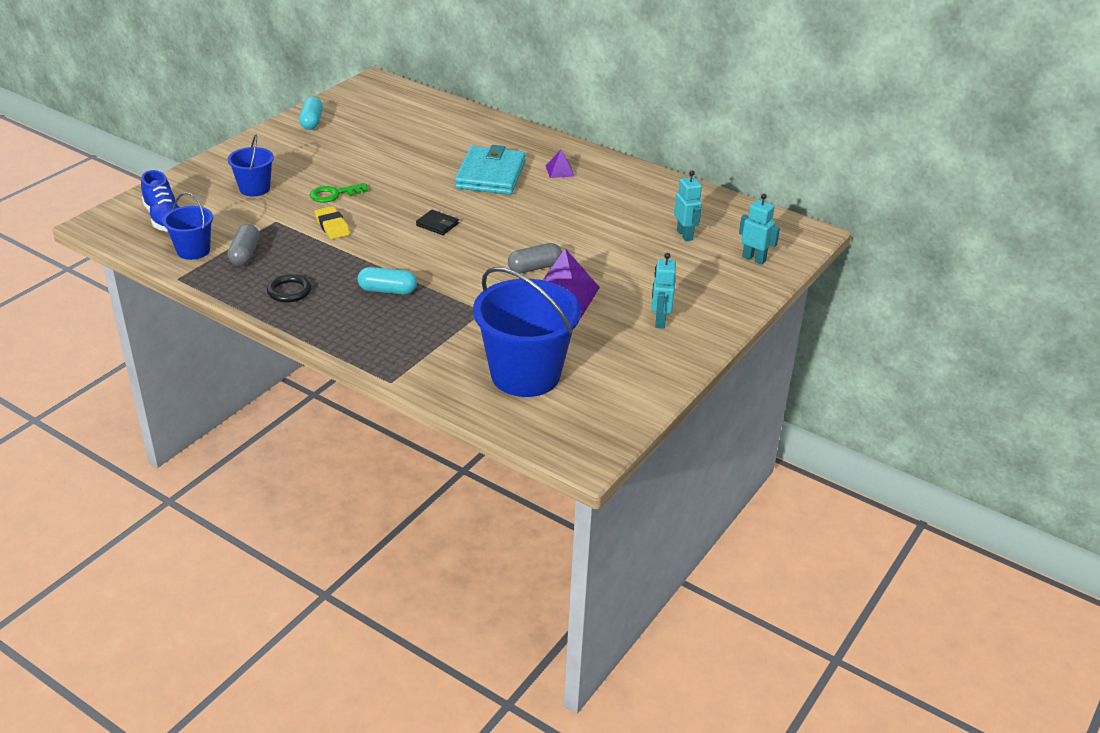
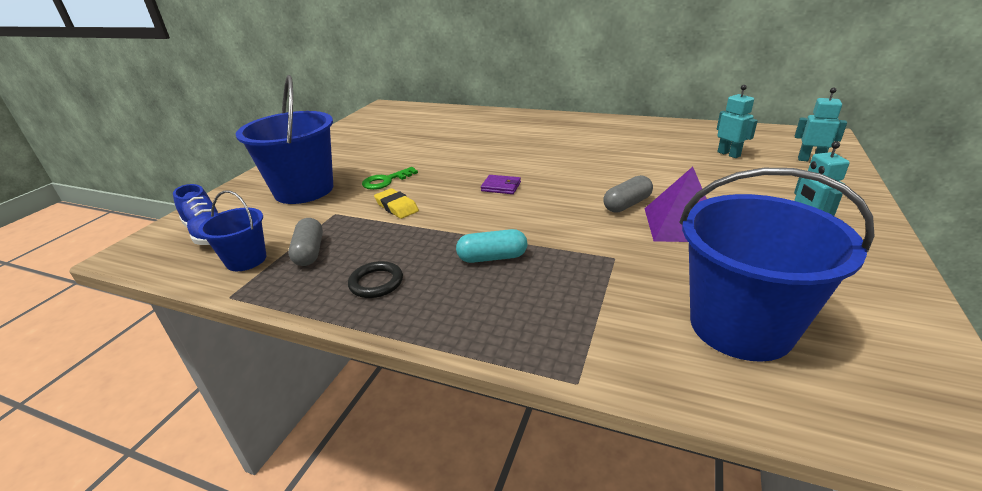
camera: 10 degrees left, 5 degrees down
blue bucket [227,134,274,196] -> blue bucket [236,75,334,204], size x1.90
turquoise capsule [299,97,323,130] -> none
black wallet [416,210,459,235] -> purple wallet [481,175,521,194]
turquoise wallet [455,145,526,195] -> none
purple pyramid [546,150,575,178] -> none

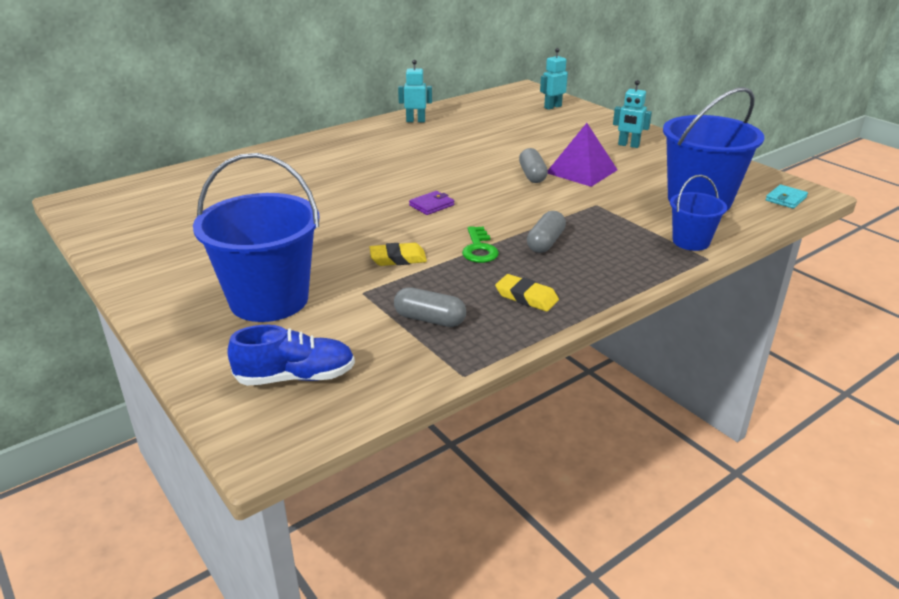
camera: 60 degrees left, 0 degrees up
blue bucket [198,190,266,271] -> blue bucket moved to [670,175,727,251]
black ring [348,261,403,298] -> yellow eraser [495,274,559,312]
green key [362,167,418,190] -> green key moved to [462,226,499,263]
turquoise capsule [456,229,527,263] -> grey capsule [527,211,566,253]
turquoise robot [717,85,758,158] -> turquoise robot moved to [398,60,432,122]
none -> turquoise wallet [766,185,808,209]

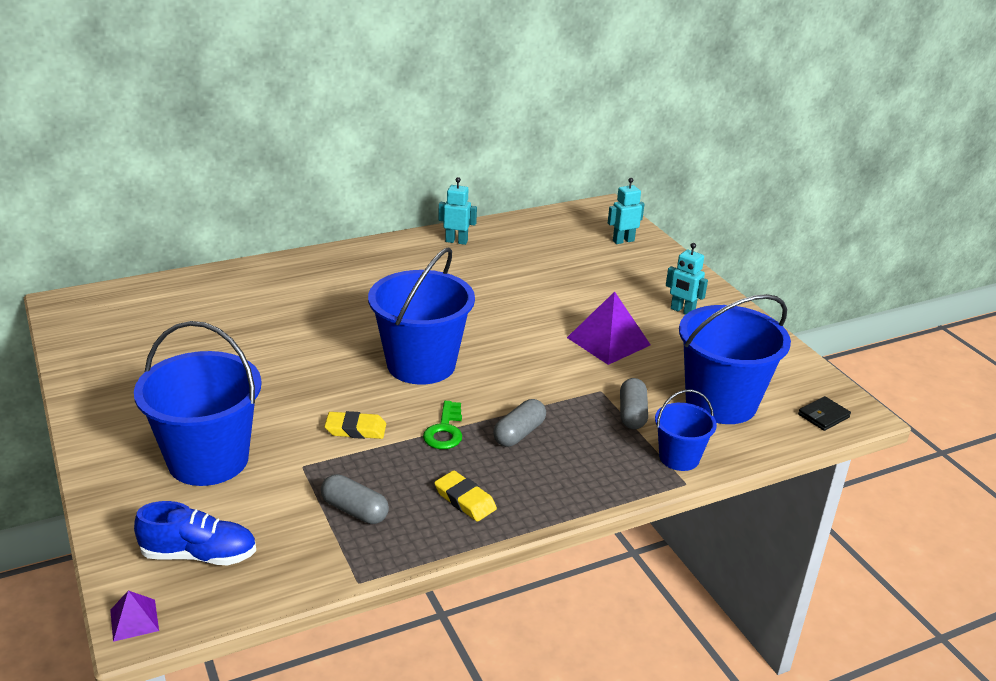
camera: 10 degrees right, 0 degrees up
purple wallet [409,191,454,215] -> blue bucket [368,247,475,385]
grey capsule [519,148,548,183] -> grey capsule moved to [620,378,648,429]
turquoise wallet [766,185,808,209] -> black wallet [798,396,851,431]
none -> purple pyramid [110,590,159,642]

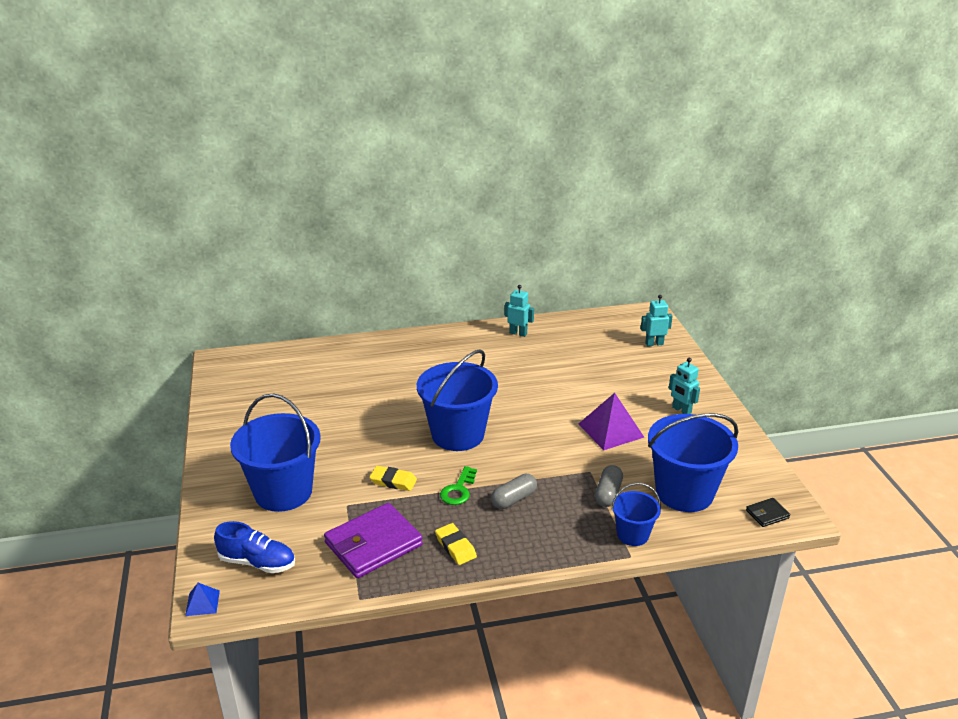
camera: 15 degrees right, 0 degrees up
purple pyramid [110,590,159,642] -> blue pyramid [185,583,220,616]
grey capsule [321,474,389,524] -> purple wallet [324,503,423,578]

